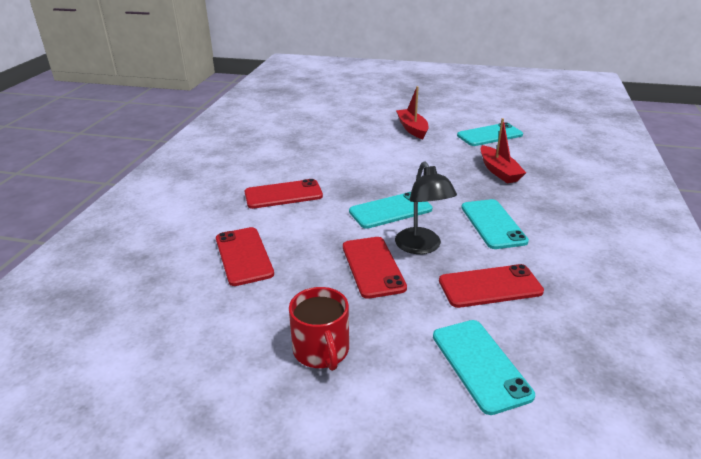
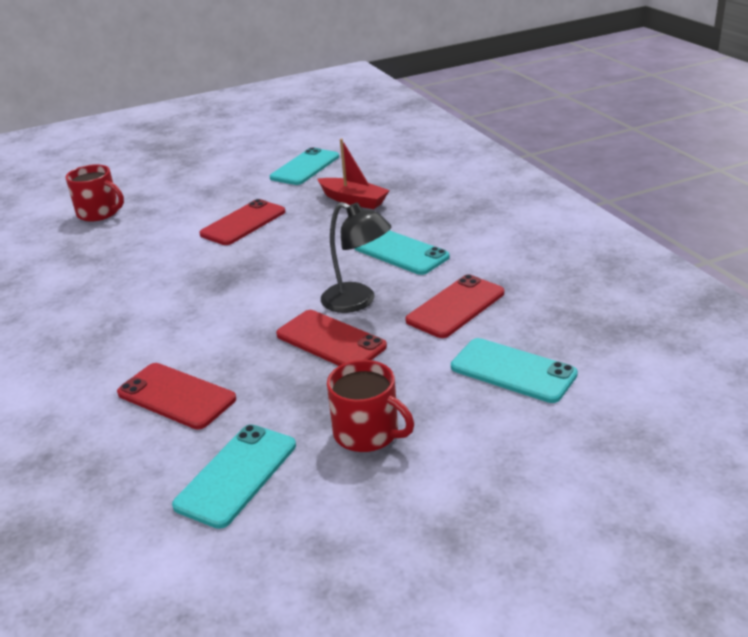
camera: 35 degrees left, 0 degrees up
red phone [245,179,323,209] -> red phone moved to [199,199,285,245]
turquoise phone [349,192,432,229] -> turquoise phone moved to [172,424,296,529]
red boat [396,86,429,139] -> none
none -> red mug [66,164,124,221]

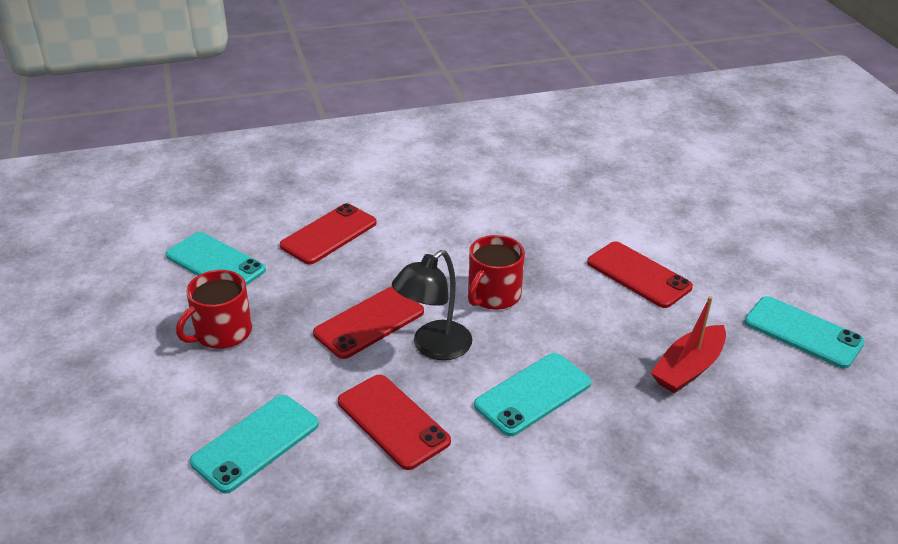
camera: 95 degrees right, 5 degrees up
red mug [66,164,124,221] -> red mug moved to [468,235,525,310]

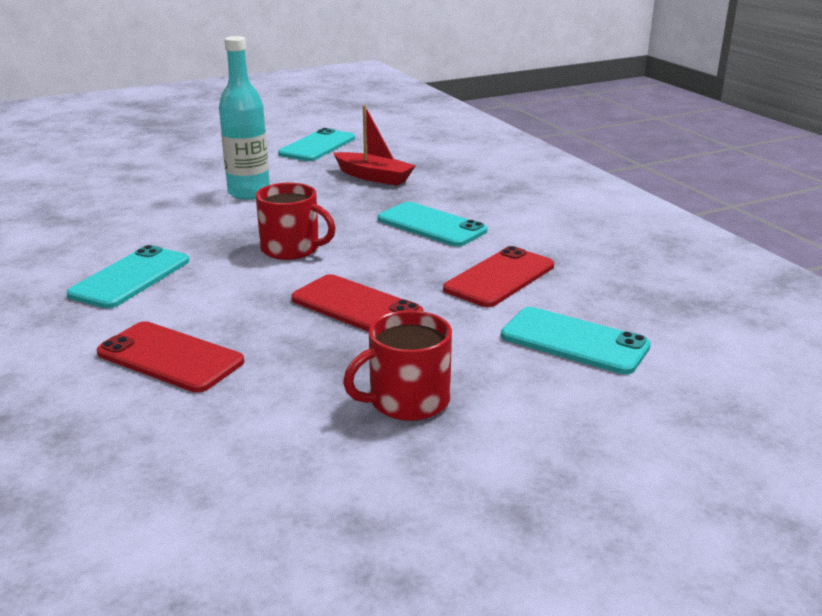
camera: 100 degrees left, 10 degrees down
turquoise phone [166,232,266,286] -> turquoise phone moved to [67,245,189,309]
red mug [176,270,252,349] -> red mug turned 120 degrees clockwise [343,310,452,421]
black lamp [392,250,472,360] -> none
red phone [587,241,693,308] -> turquoise bottle [219,36,270,200]

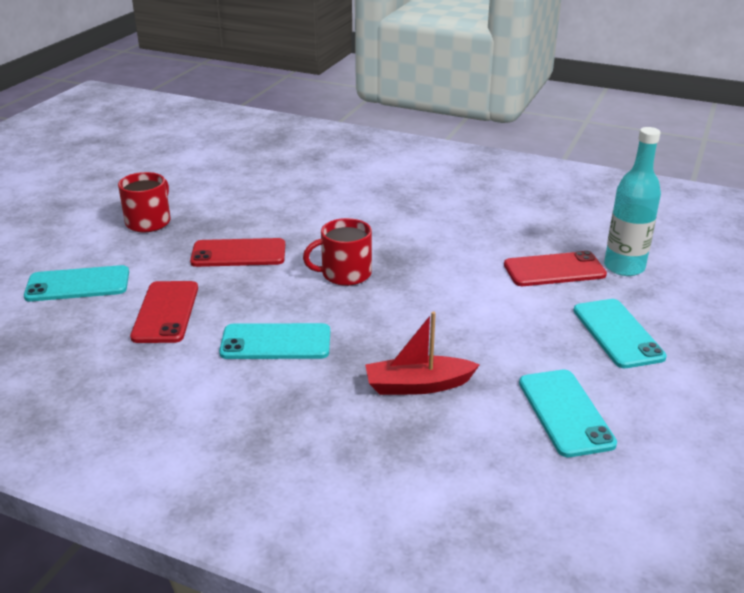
camera: 140 degrees right, 5 degrees up
turquoise phone [67,245,189,309] -> turquoise phone moved to [574,299,667,368]
red phone [96,321,244,393] -> red phone moved to [504,251,607,286]
turquoise bottle [219,36,270,200] -> turquoise bottle moved to [604,127,661,276]

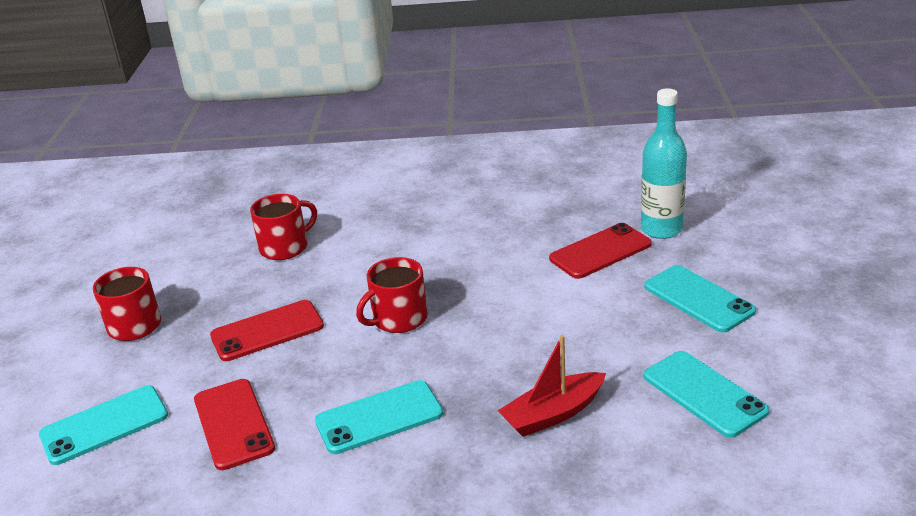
camera: 20 degrees left, 0 degrees up
none -> red mug [250,194,317,260]

